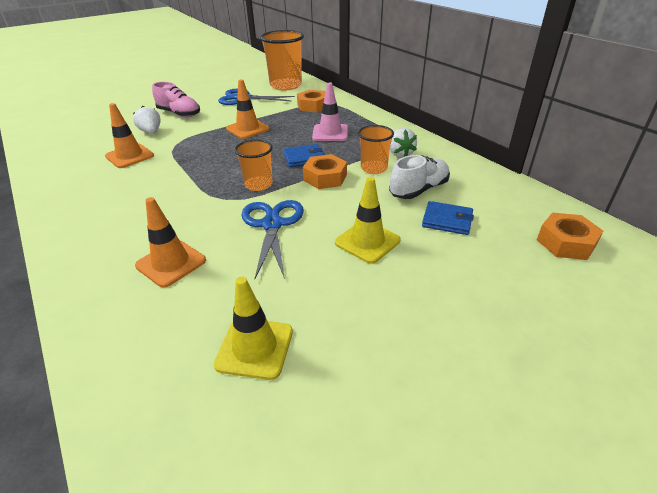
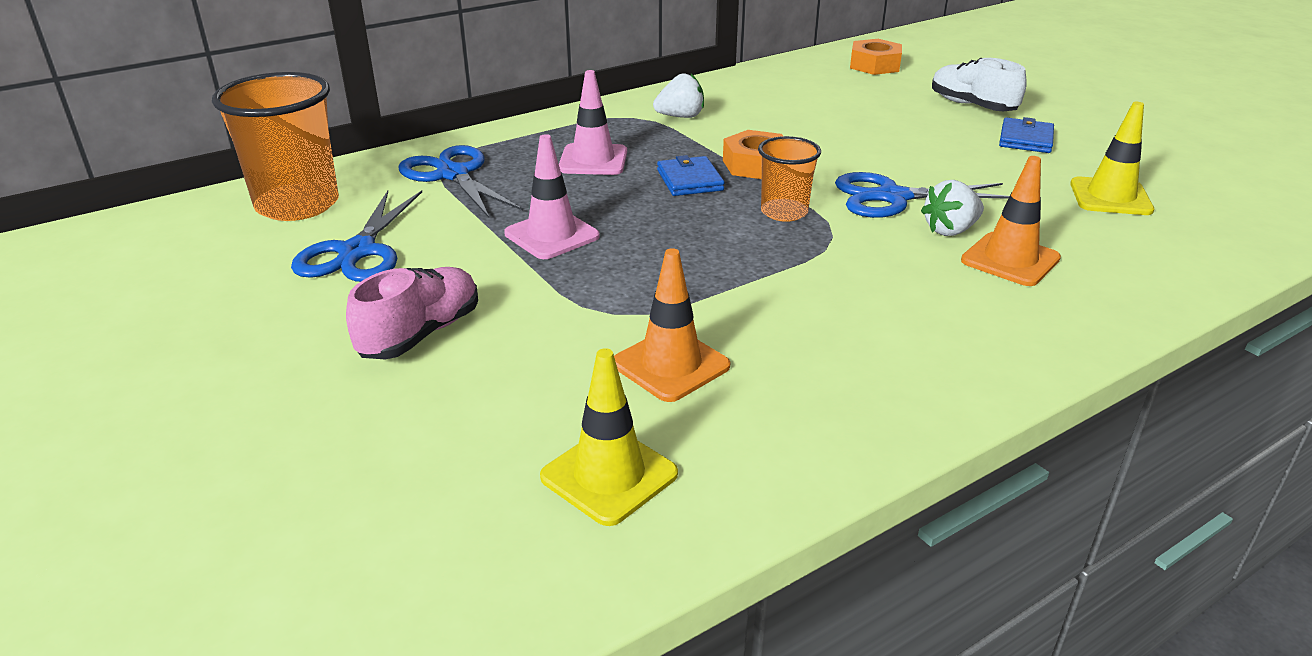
camera: 90 degrees left, 5 degrees down
white strawberry [133,106,160,134] -> white strawberry moved to [921,180,984,236]
orange traffic cone [226,79,270,139] -> pink traffic cone [504,134,600,259]
orange nut [297,90,325,112] -> blue scissors [398,145,523,218]
yellow traffic cone [335,177,400,264] -> yellow traffic cone moved to [540,348,678,526]
orange cup [358,125,394,174] -> none
white shoe [389,155,450,199] -> white shoe moved to [932,57,1027,111]
blue wallet [422,201,474,235] -> blue wallet moved to [999,117,1054,153]

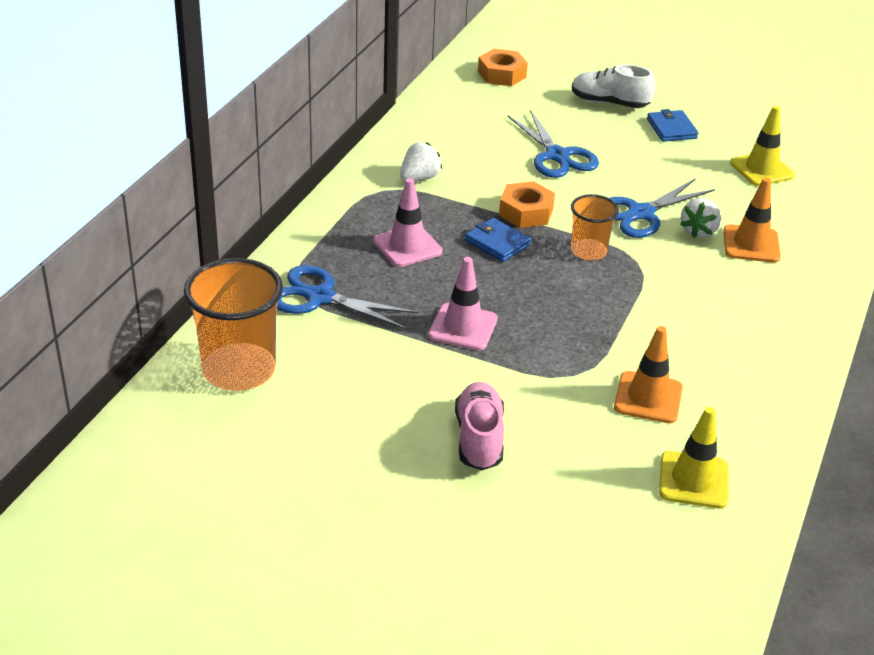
camera: 35 degrees left, 5 degrees up
blue scissors [291,191,422,282] -> blue scissors moved to [508,110,599,178]

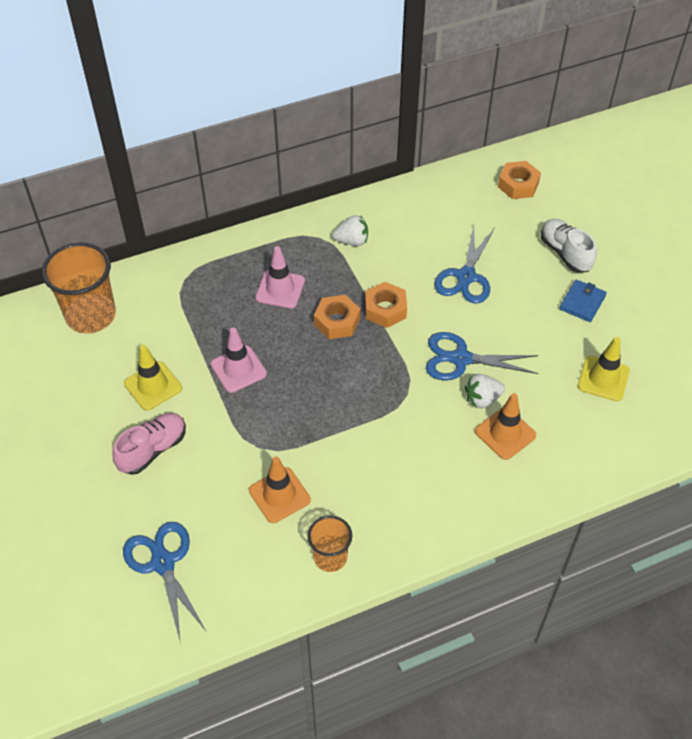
camera: 45 degrees right, 15 degrees up
blue scissors [277,265,418,330] -> blue scissors moved to [123,522,207,640]
blue wallet [465,218,531,262] -> orange nut [314,295,360,339]
orange cup [571,194,619,260] -> orange cup moved to [307,515,352,572]
yellow traffic cone [659,407,728,508] -> yellow traffic cone moved to [124,345,182,411]

